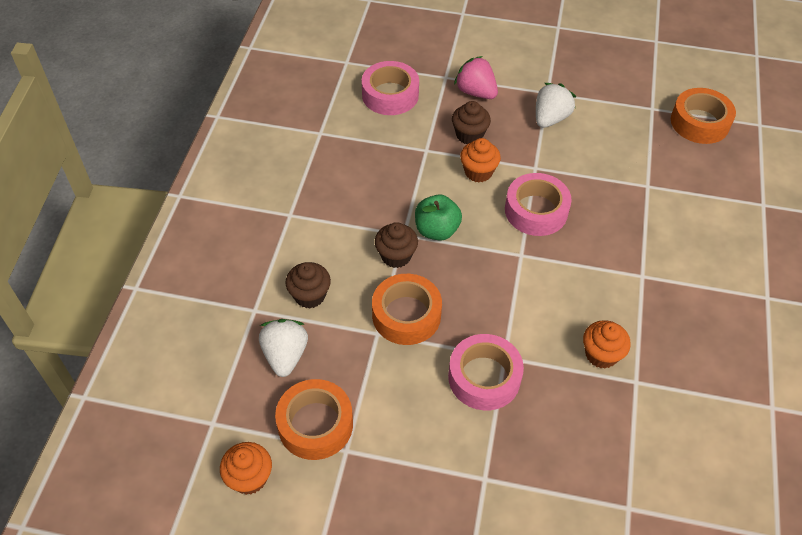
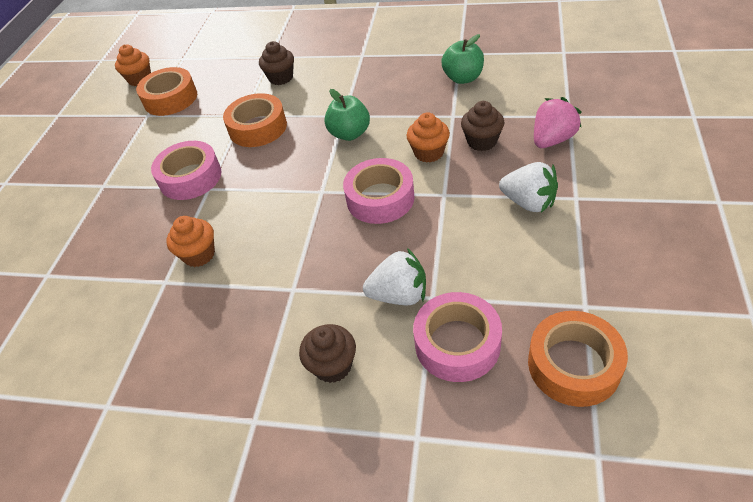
camera: 95 degrees right, 5 degrees down
white strawberry [259,319,308,377] -> white strawberry moved to [363,248,426,305]
pink tape [362,61,419,115] -> pink tape moved to [413,292,502,382]
brown cupcake [375,222,418,268] -> brown cupcake moved to [299,324,356,383]
none -> green apple [441,34,484,84]

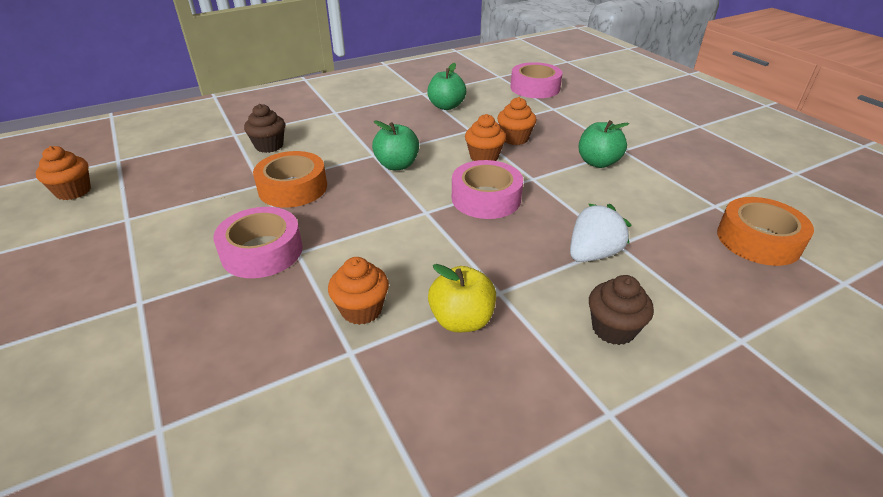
camera: 45 degrees left, 10 degrees down
orange tape [136,67,197,116] -> none
pink tape [413,292,502,382] -> pink tape moved to [510,62,563,98]
brown cupcake [461,101,504,151] -> orange cupcake [497,97,537,145]
white strawberry [499,162,558,212] -> green apple [579,120,629,168]
pink strawberry [534,97,582,148] -> none
none -> yellow apple [428,264,496,332]

